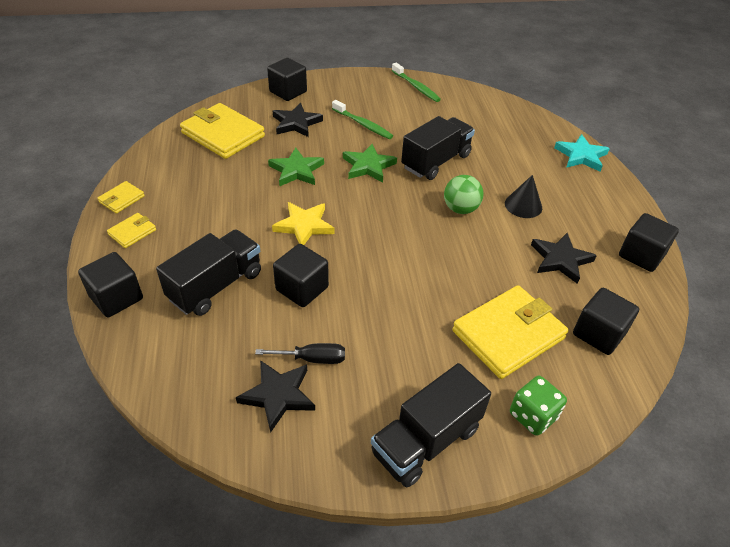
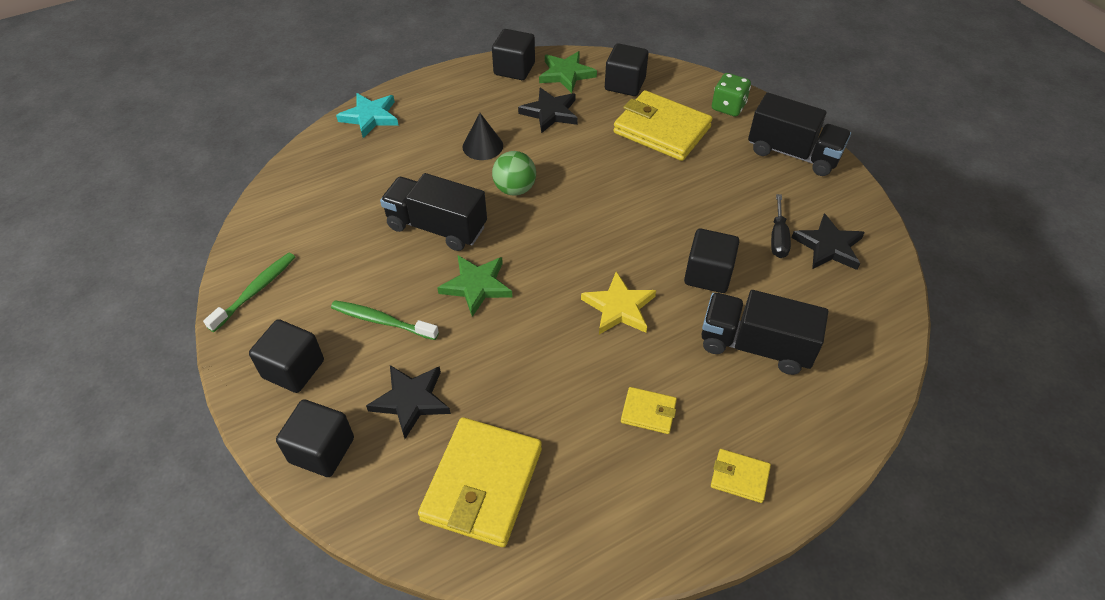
camera: 110 degrees left, 5 degrees up
black cube [78,252,143,317] -> black cube moved to [249,319,324,393]
yellow wallet [97,181,145,214] -> yellow wallet moved to [621,387,677,434]
black screwdriver [255,343,345,364] -> black screwdriver turned 150 degrees counterclockwise [771,194,791,258]
green star [268,148,324,186] -> green star moved to [539,51,597,93]
green toothbrush [332,100,393,139] -> green toothbrush turned 90 degrees counterclockwise [331,301,439,340]

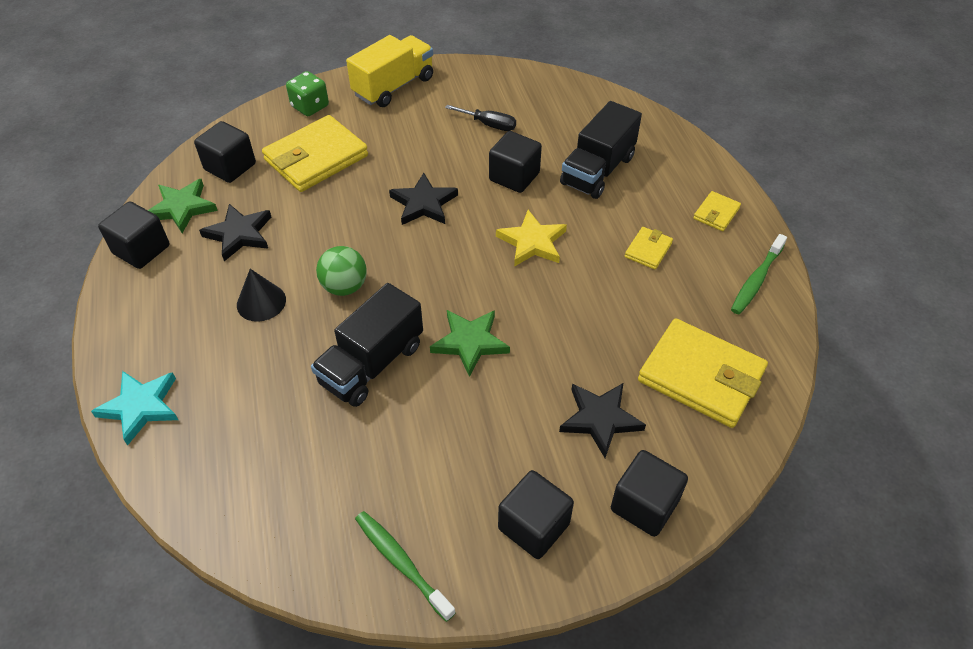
camera: 75 degrees left, 0 degrees up
green toothbrush [331,301,439,340] -> green toothbrush moved to [731,234,787,314]
black truck [748,92,851,176] -> yellow truck [346,35,433,107]
black star [791,213,865,270] -> black star moved to [389,173,458,225]

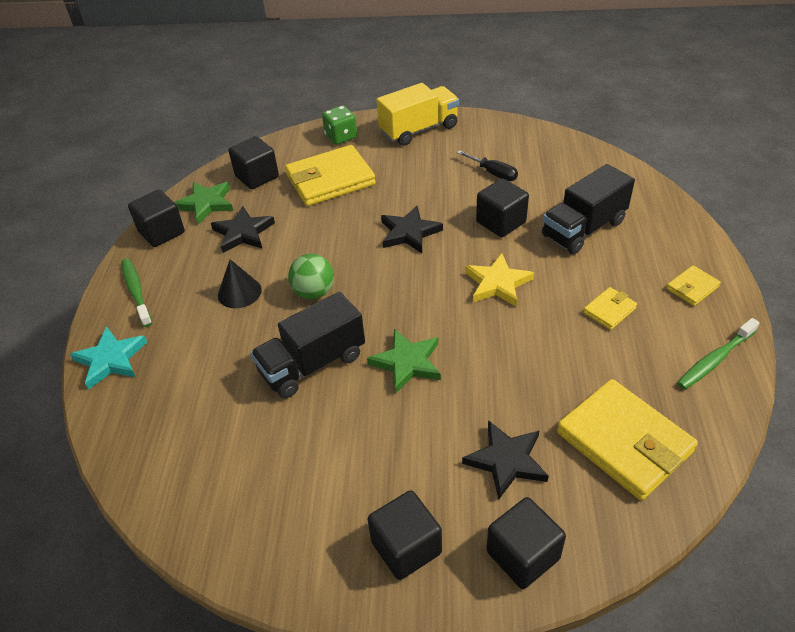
camera: 20 degrees right, 5 degrees down
green toothbrush [355,511,456,622] -> green toothbrush moved to [121,259,152,327]

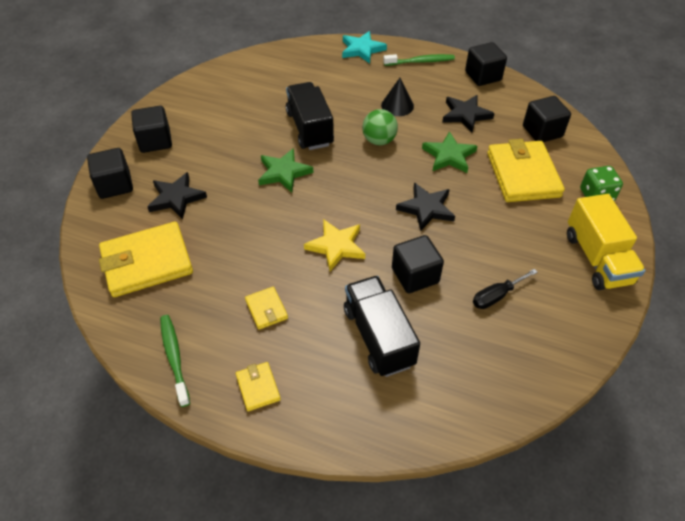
camera: 105 degrees right, 5 degrees up
green star [174,182,233,225] -> green star moved to [422,131,477,173]

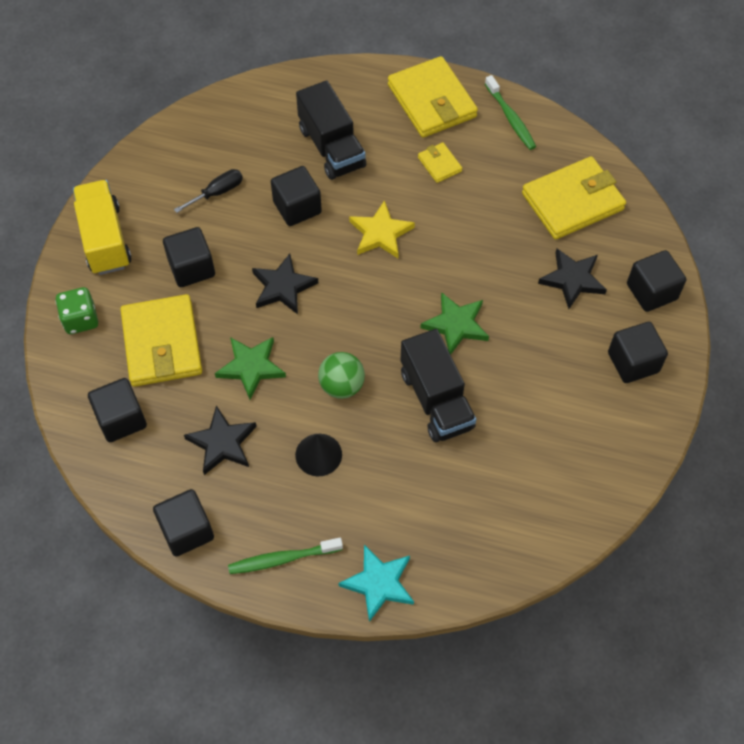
camera: 175 degrees right, 10 degrees up
yellow wallet [236,362,281,411] -> yellow wallet [388,56,478,138], size x2.14
none -> black cube [163,227,215,287]

